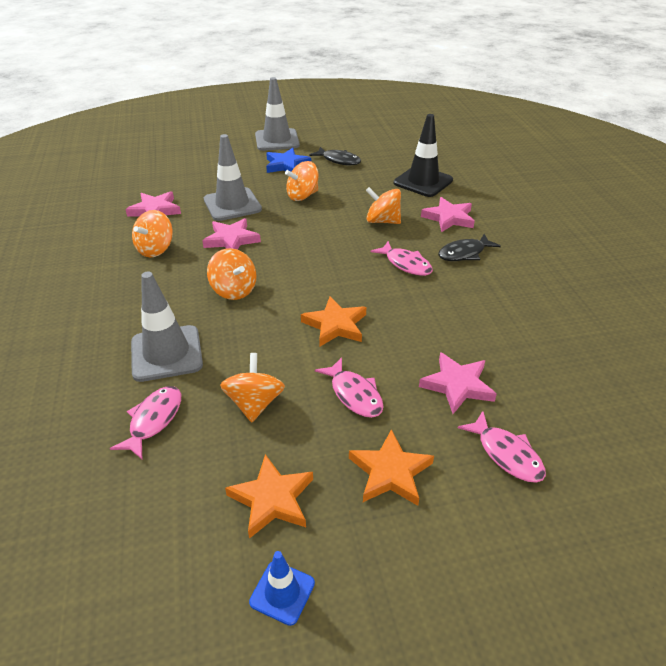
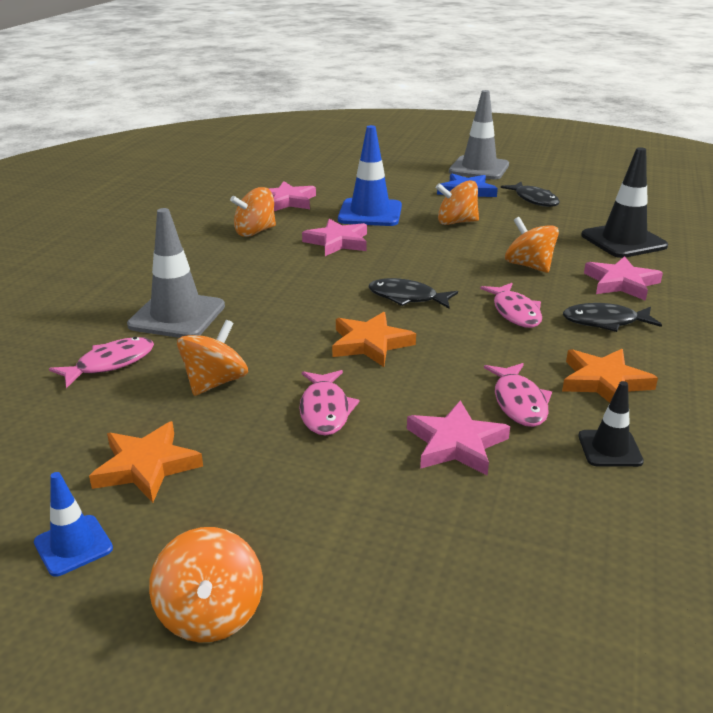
camera: 30 degrees right, 10 degrees down
grey traffic cone [204,134,262,221] -> blue traffic cone [338,125,402,226]
orange spinning top [207,248,257,300] -> orange spinning top moved to [149,527,263,643]
orange star [349,429,434,506] -> orange star moved to [562,349,658,403]
pink fish [458,411,546,482] -> pink fish moved to [484,363,552,427]
none -> black fish [369,278,458,308]
none -> black traffic cone [578,381,644,467]

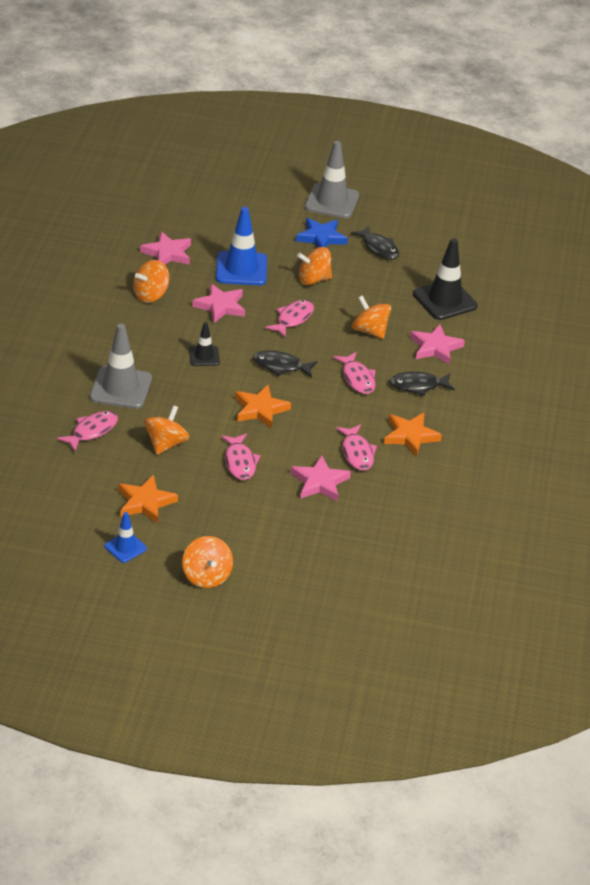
camera: 10 degrees left, 10 degrees up
black traffic cone [578,381,644,467] -> black traffic cone moved to [189,322,220,366]
none -> pink fish [265,300,314,338]

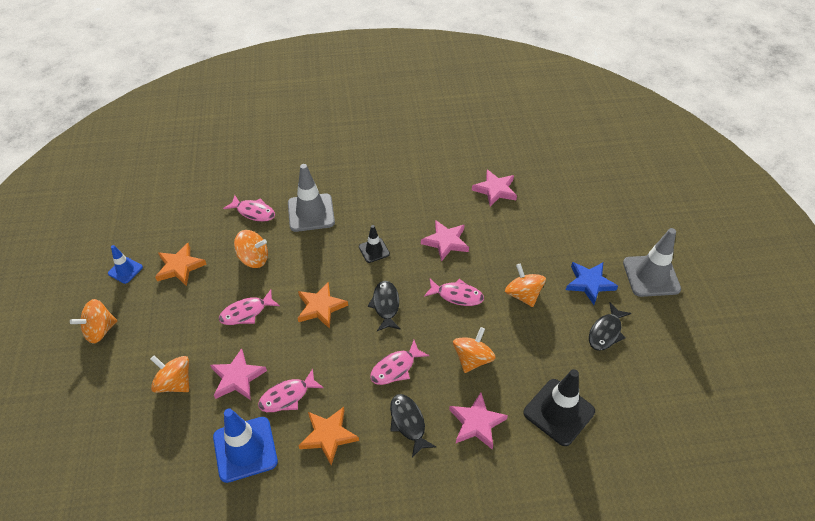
camera: 75 degrees right, 10 degrees up
orange spinning top [133,260,169,303] -> orange spinning top moved to [151,355,189,393]
blue traffic cone [216,207,267,285] -> blue traffic cone moved to [213,409,278,483]

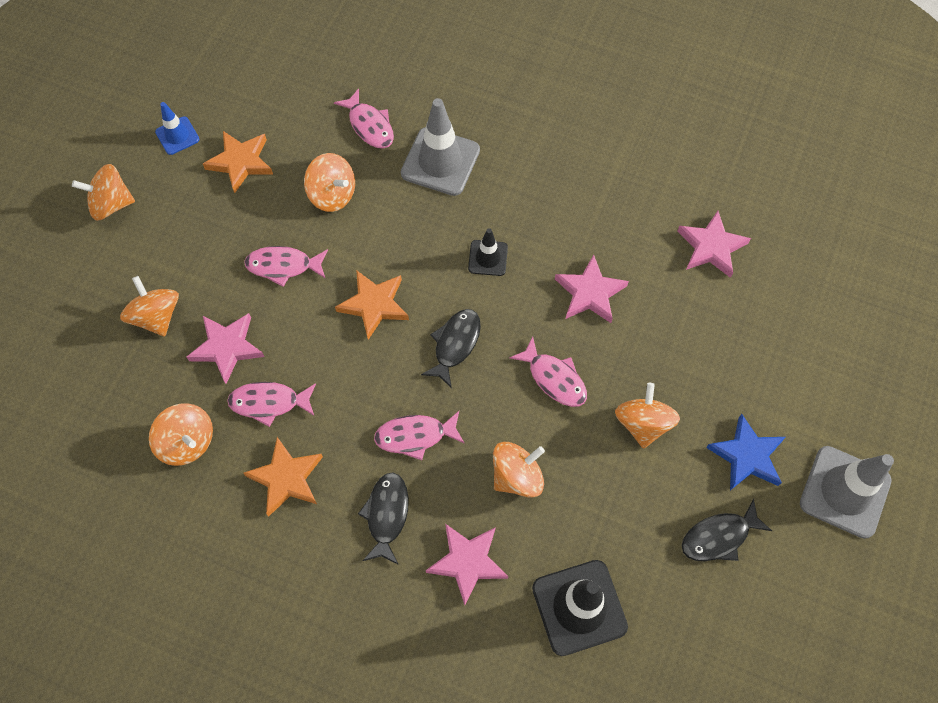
camera: 30 degrees right, 15 degrees up
blue traffic cone [213,409,278,483] -> orange spinning top [149,403,213,466]

